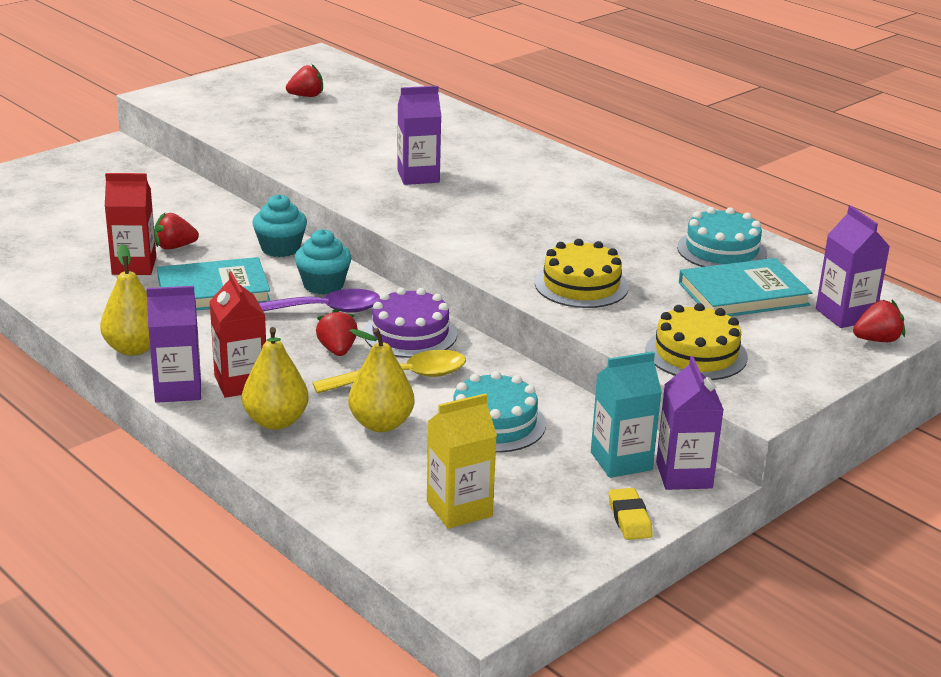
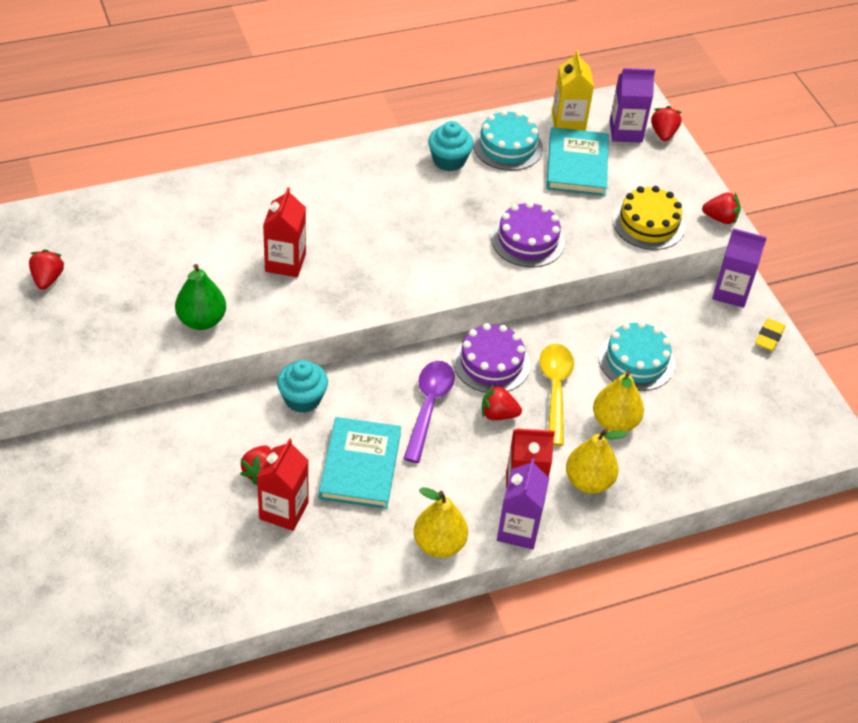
camera: 70 degrees left, 20 degrees up
turquoise cupcake [295,229,352,295] -> turquoise cupcake moved to [428,121,474,171]
purple carton [397,86,441,185] -> red carton [263,187,306,277]
yellow carton [427,393,497,529] -> yellow carton moved to [552,50,594,131]
yellow cake [535,239,629,308] -> purple cake [491,201,565,267]
turquoise carton [591,351,662,478] -> none
yellow eraser [609,488,653,540] -> yellow eraser turned 75 degrees counterclockwise [755,318,785,351]
none -> green pear [175,264,226,330]
none -> red strawberry [702,192,741,224]

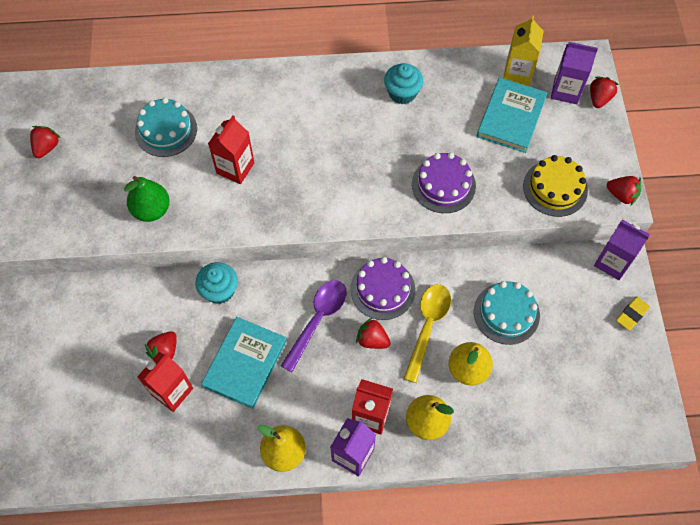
camera: 20 degrees right, 15 degrees up
turquoise cake [473,110,543,171] -> turquoise cake moved to [135,97,197,157]

